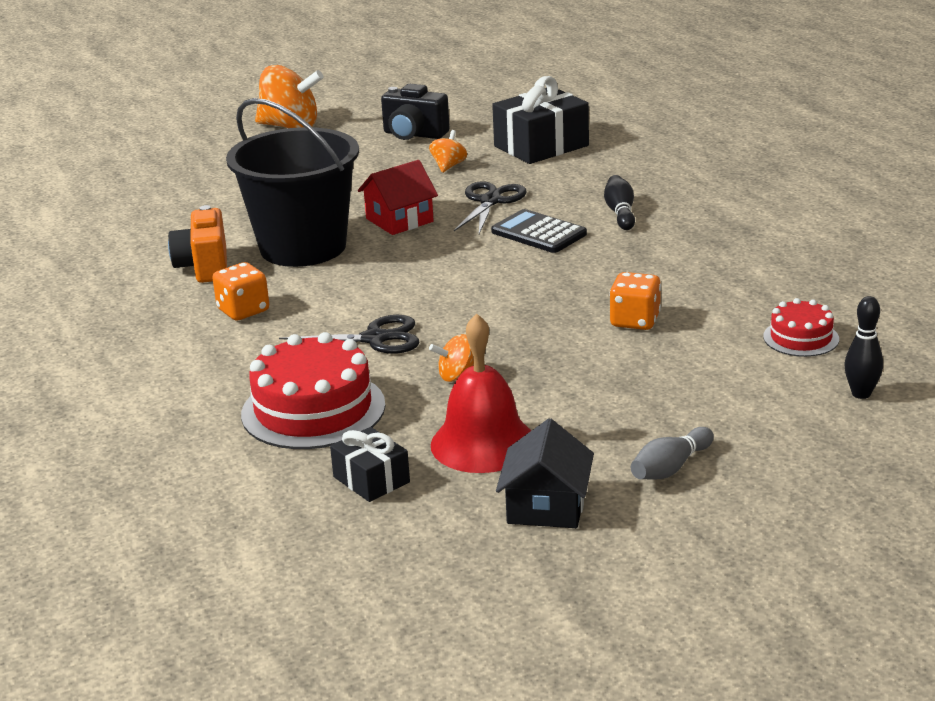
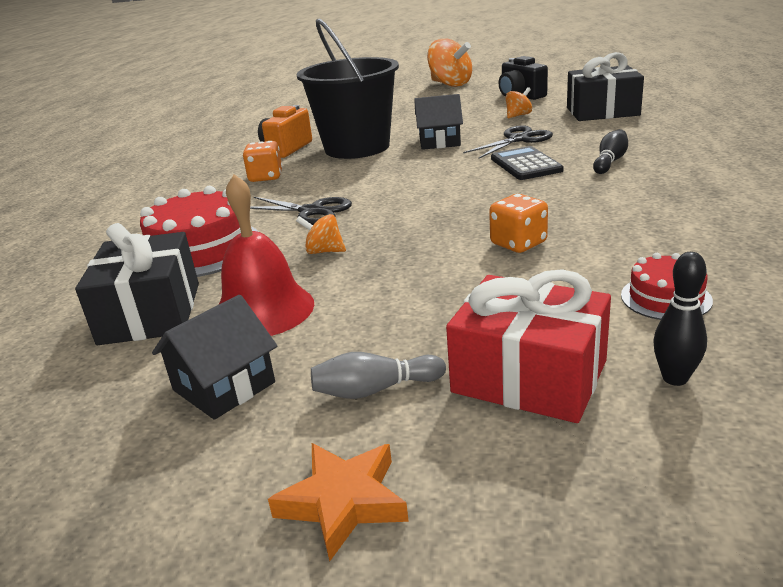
camera: 35 degrees right, 0 degrees up
black gift [330,427,410,502] -> black gift [75,223,199,345], size x1.77
red house [358,160,438,235] -> black house [414,94,463,150]
none -> orange star [268,443,409,561]
none -> red gift [446,269,611,423]

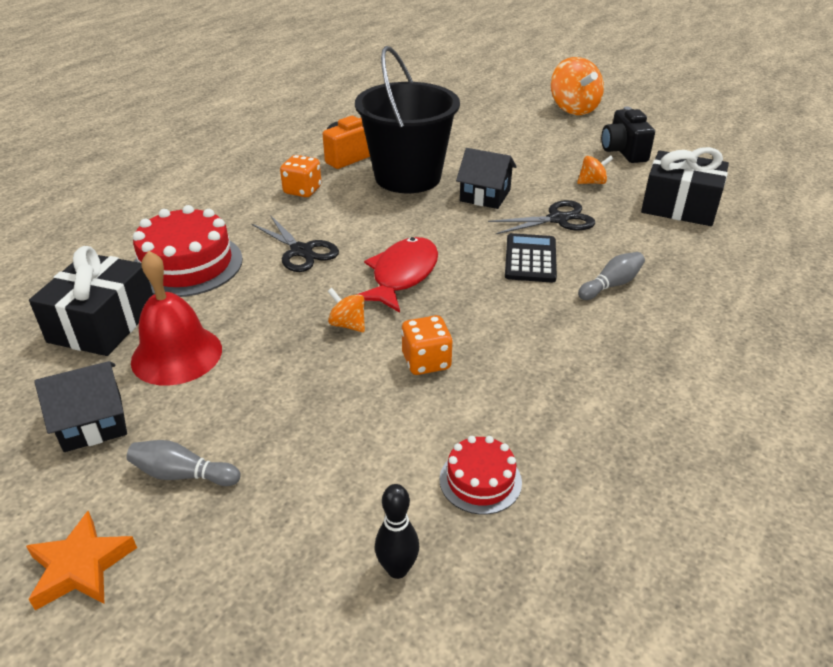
camera: 20 degrees right, 10 degrees up
orange spinning top [296,214,346,254] -> orange spinning top moved to [328,288,365,332]
red gift [446,269,611,423] -> none
black bowling pin [593,129,628,174] -> grey bowling pin [578,252,645,300]
none -> red fish [356,237,438,313]

